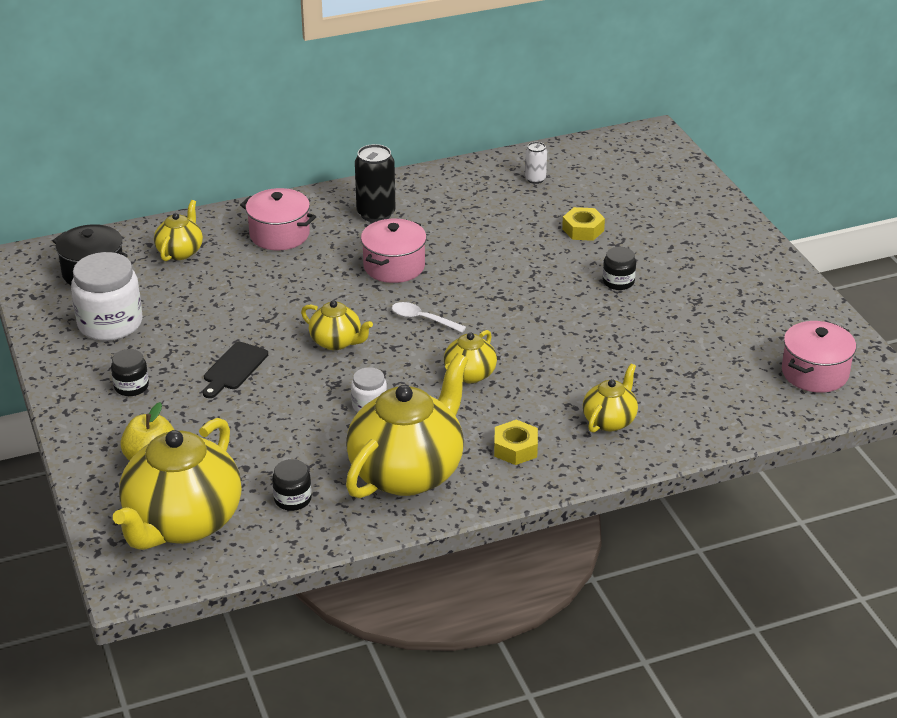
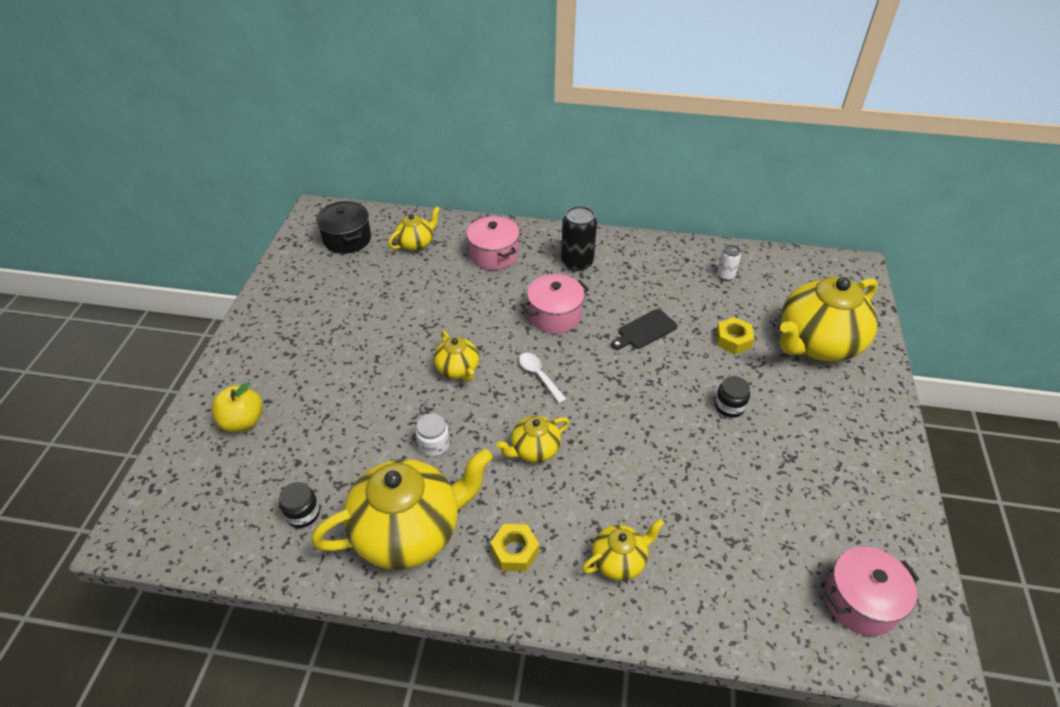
camera: 30 degrees right, 10 degrees up
white jar [71,252,142,341] -> none
black jar [111,349,149,396] -> none
yellow teapot [113,418,241,550] -> yellow teapot moved to [779,277,878,362]
black cutting board [203,342,268,398] -> black cutting board moved to [611,309,677,350]

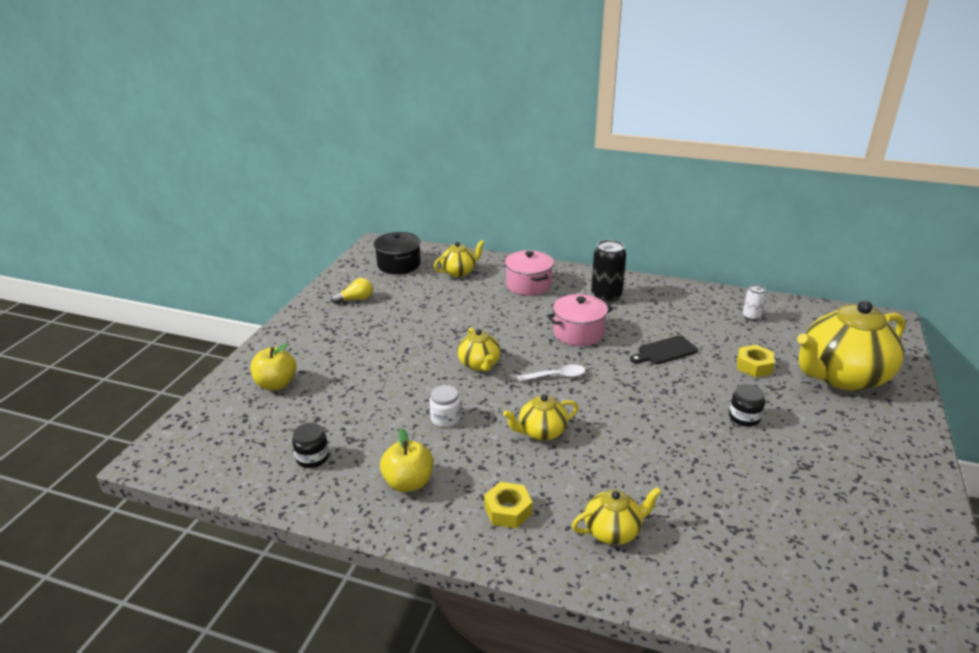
camera: 10 degrees right, 15 degrees down
yellow teapot [312,449,493,570] -> yellow apple [380,428,433,492]
white spoon [519,353,566,403] -> white spoon turned 105 degrees clockwise [517,364,585,382]
pink pot [825,547,919,636] -> none
none -> yellow light bulb [331,278,373,304]

